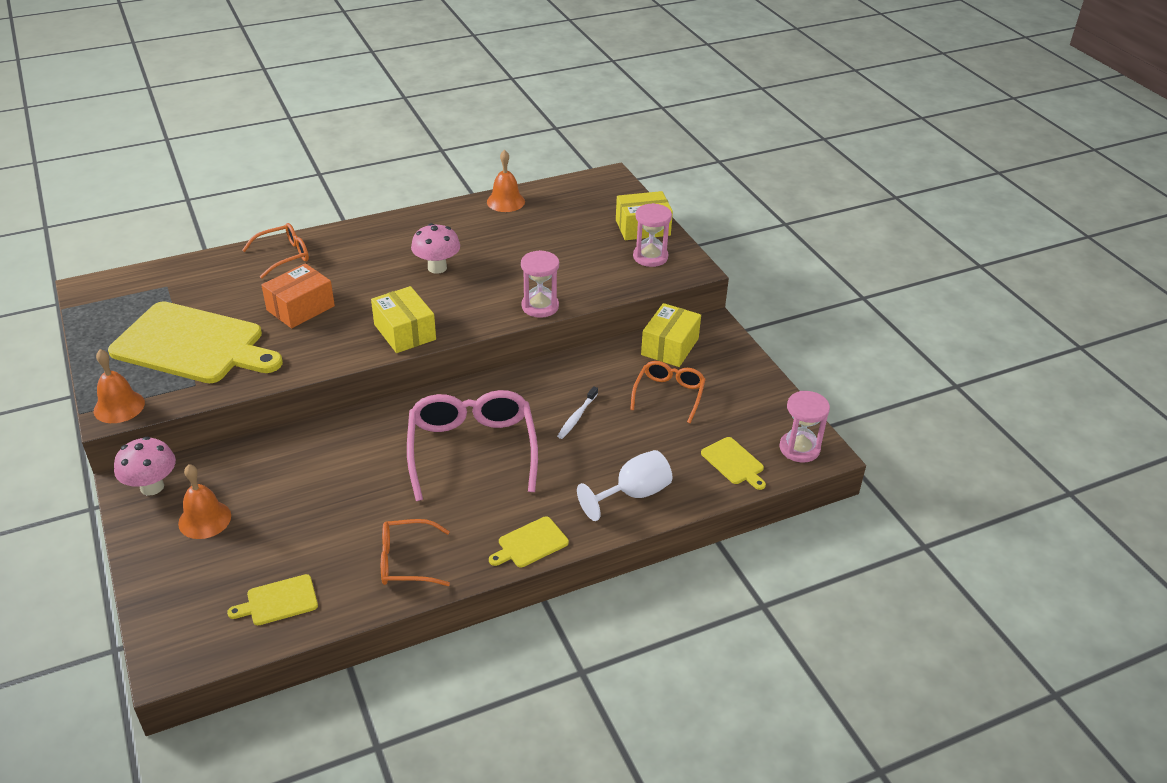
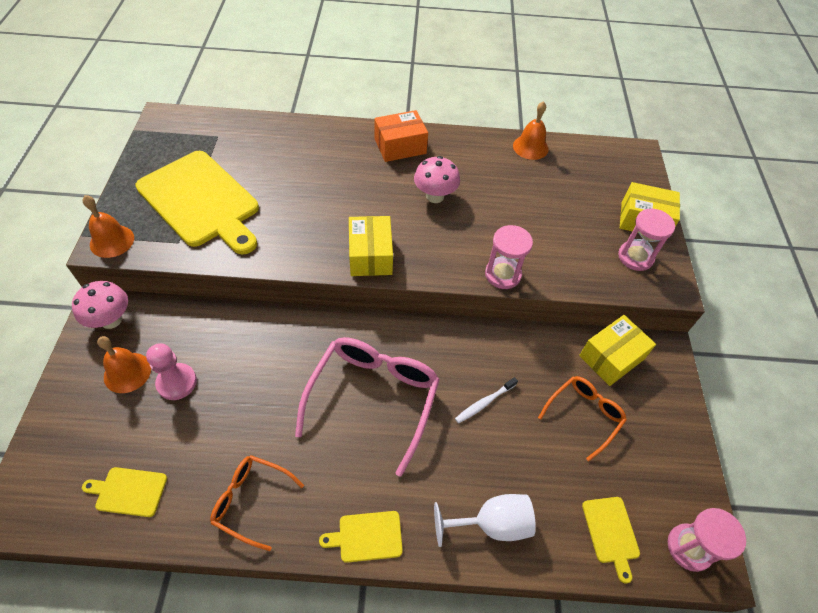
camera: 25 degrees right, 15 degrees up
orange glasses [242,223,309,279] -> none
orange box [261,263,335,328] -> orange box moved to [374,110,428,162]
none -> pink pawn [146,343,197,400]

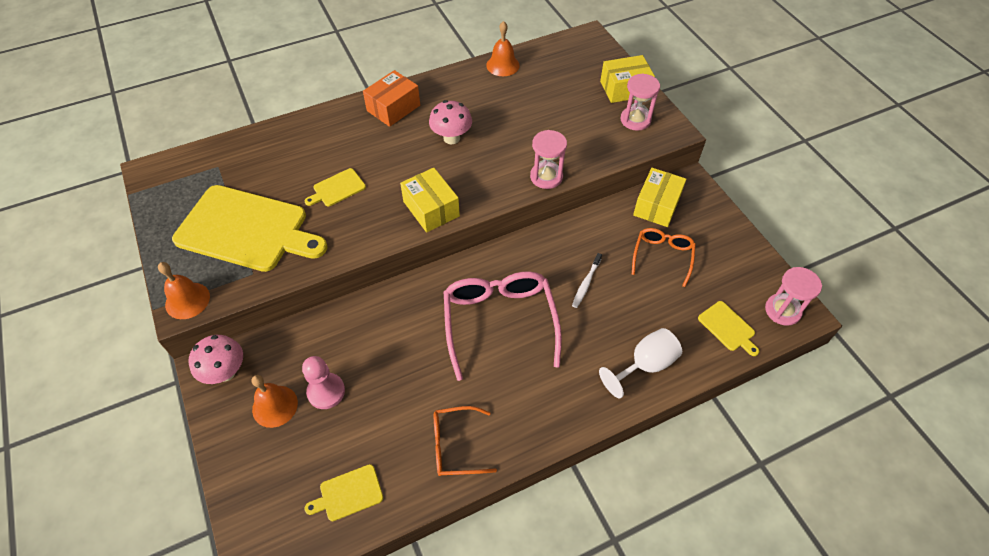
camera: 25 degrees left, 0 degrees up
yellow cutting board [319,511,403,563] -> yellow cutting board moved to [305,168,366,206]

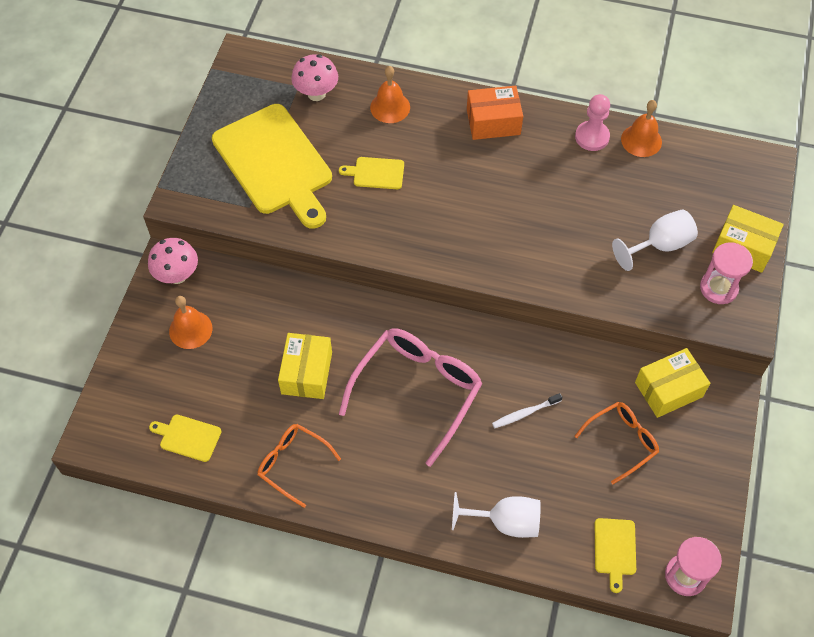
camera: 40 degrees right, 5 degrees up
orange bell [158,262,210,319] -> orange bell moved to [370,66,410,123]
pink pawn [302,356,345,409] -> pink pawn moved to [575,94,610,151]
yellow box [400,168,460,233] -> yellow box moved to [278,333,332,399]
pink mushroom [429,100,472,144] -> pink mushroom moved to [291,54,338,101]
pink hourglass [530,130,567,189] -> none
none -> white goblet [612,209,698,271]

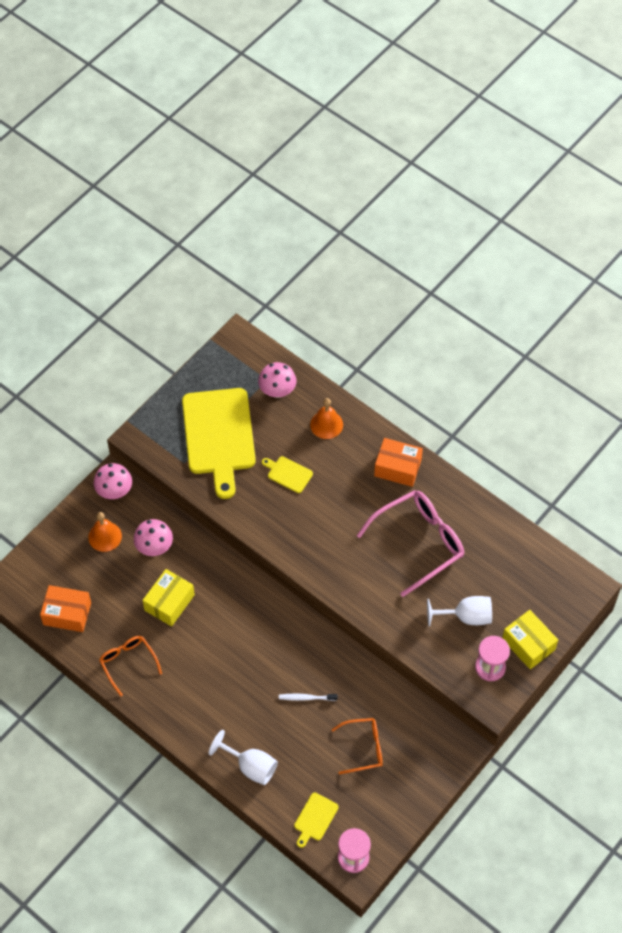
camera: 25 degrees right, 0 degrees up
yellow cutting board [149,415,221,462] -> orange box [40,585,91,632]
pink glasses [339,328,482,467] -> pink glasses moved to [357,490,464,597]
pink pawn [575,94,610,151] -> none
orange bell [621,100,662,157] -> none
yellow box [635,348,710,418] -> none
none -> pink mushroom [134,519,173,556]

